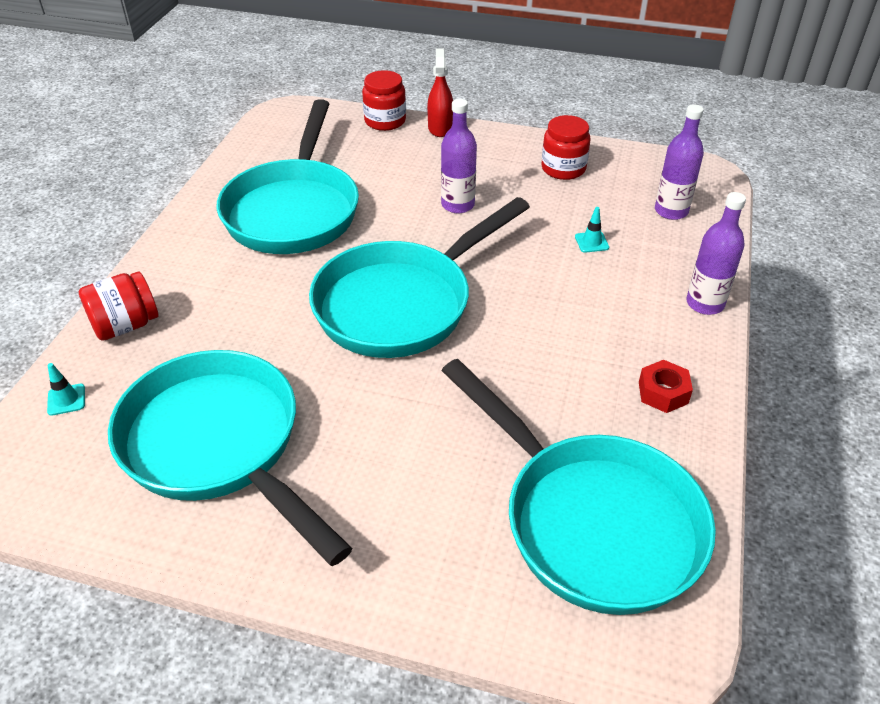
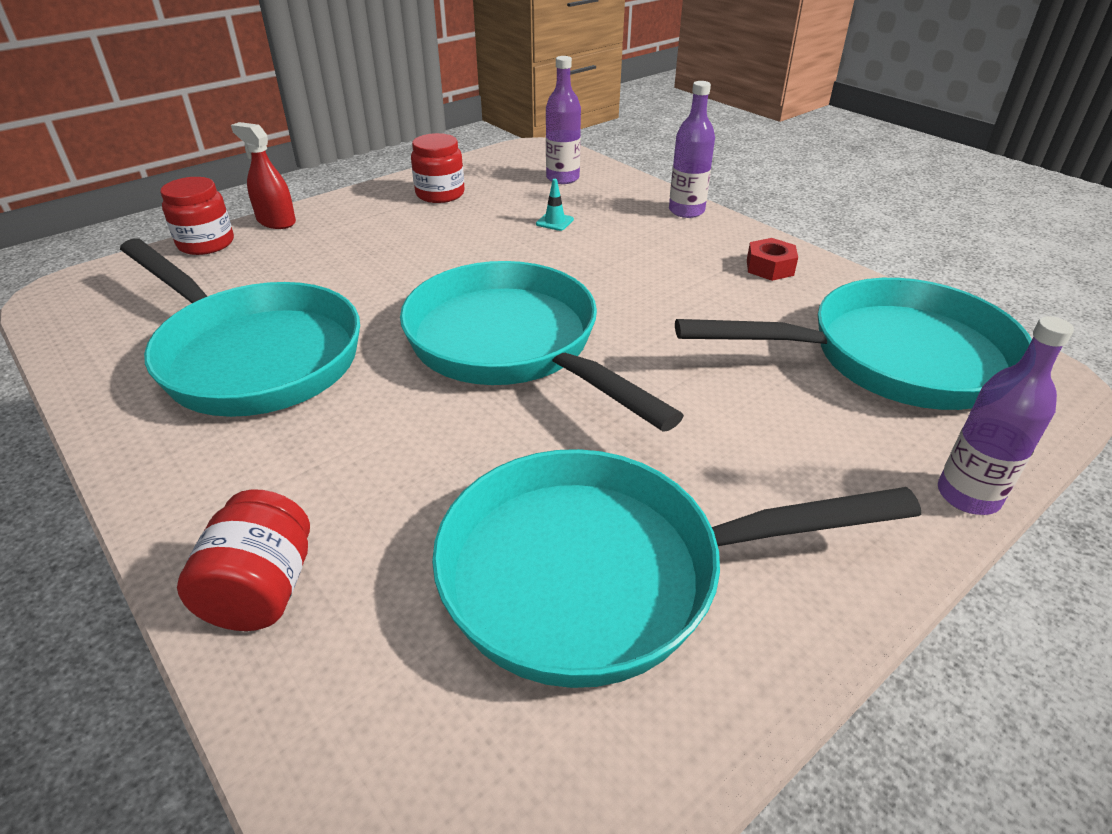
camera: 55 degrees left, 5 degrees down
turquoise traffic cone [47,363,85,416] -> none
turquoise pan [309,197,530,358] -> turquoise pan turned 150 degrees clockwise [400,261,684,432]
purple bottle [441,99,477,214] -> purple bottle moved to [938,316,1074,515]

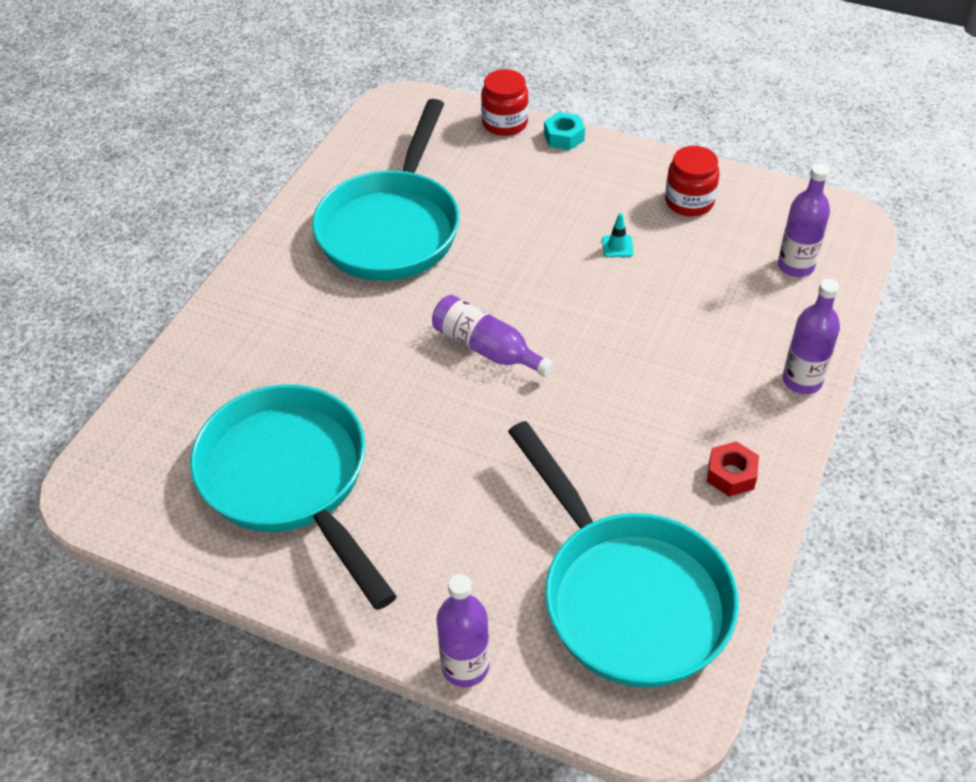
camera: 65 degrees right, 10 degrees up
red jar [177,489,310,631] -> none
red spray bottle [231,122,296,229] -> turquoise nut [544,112,585,150]
turquoise pan [400,261,684,432] -> purple bottle [432,295,554,377]
turquoise traffic cone [536,179,574,231] -> turquoise traffic cone moved to [602,213,634,257]

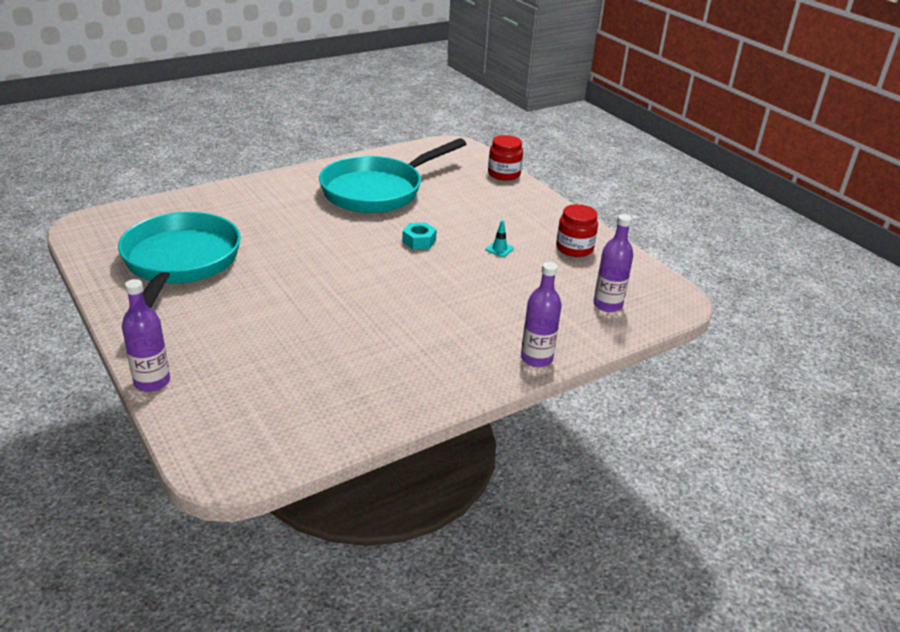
camera: 30 degrees right, 15 degrees down
purple bottle [432,295,554,377] -> none
turquoise pan [508,421,739,688] -> none
turquoise nut [544,112,585,150] -> turquoise nut moved to [402,222,437,250]
red nut [707,441,759,497] -> none

